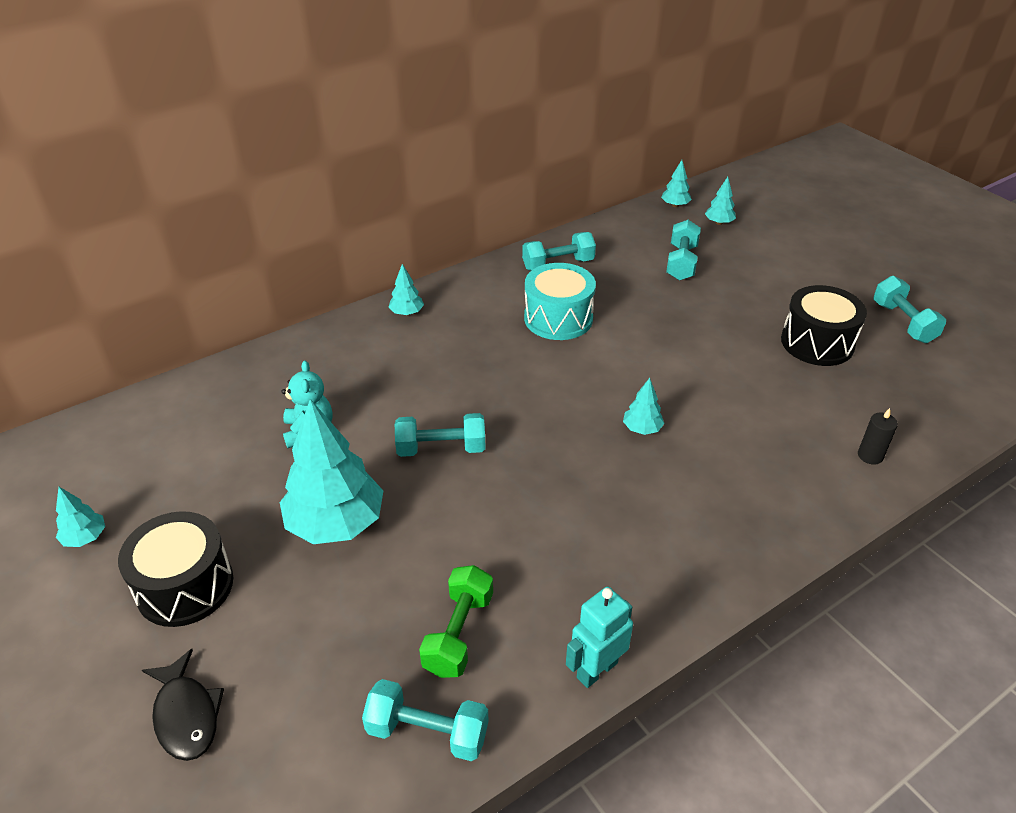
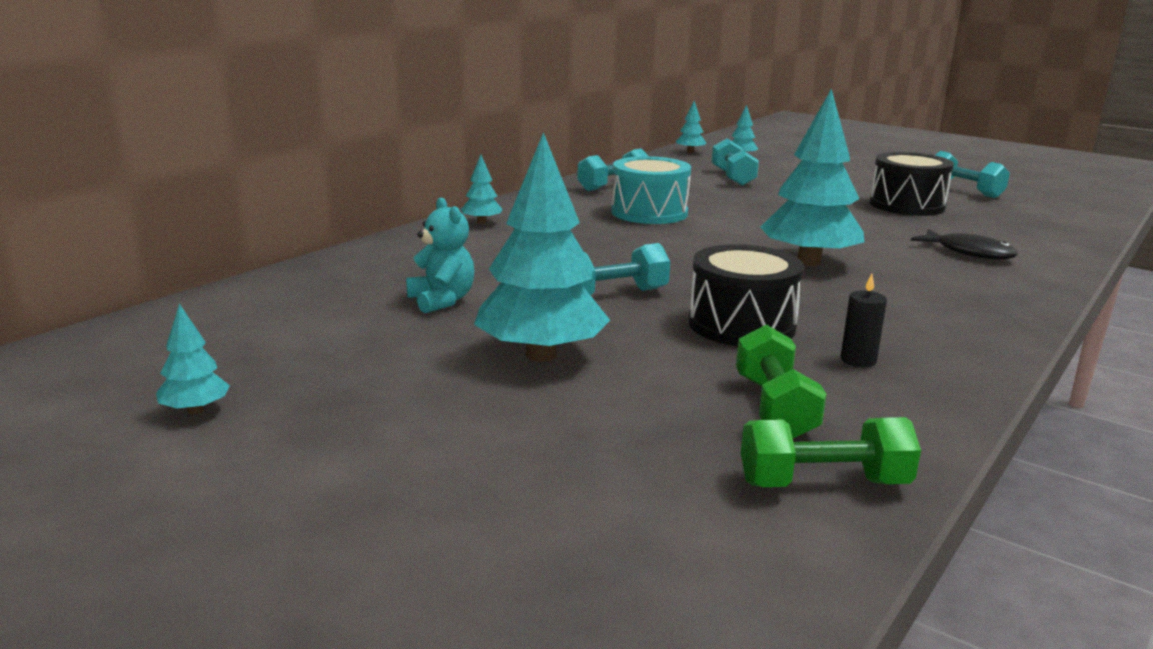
camera: 20 degrees left, 20 degrees down
black drum [118,511,233,627] -> black drum moved to [689,244,804,346]
black fish [142,649,224,761] -> black fish moved to [911,229,1018,260]
turquoise dumbbell [362,679,489,761] -> green dumbbell [741,417,921,487]
turquoise robot [566,587,633,688] -> none
turquoise tree [623,378,664,435] -> turquoise tree [760,88,864,266], size x2.23
black candle [858,408,898,465] -> black candle moved to [841,274,887,367]

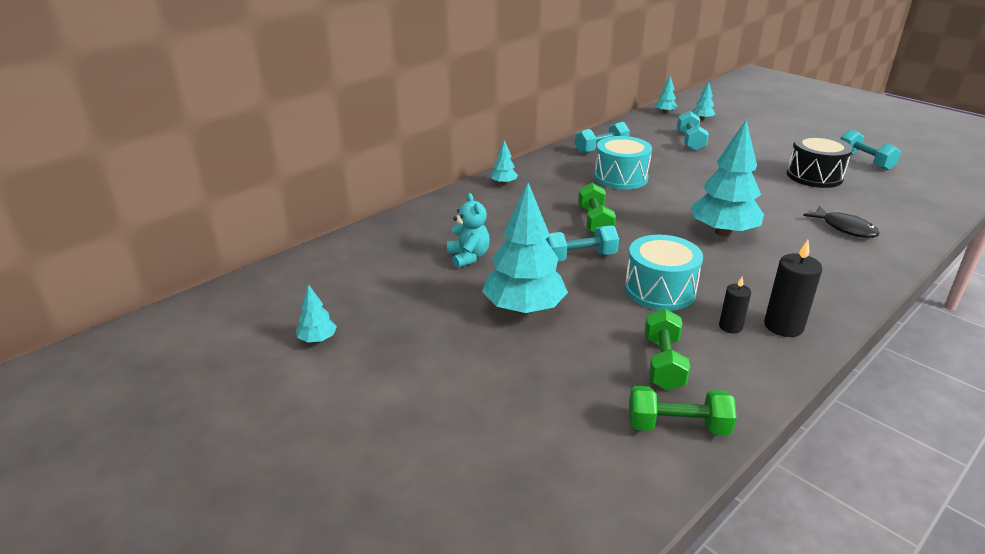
camera: 10 degrees right, 10 degrees up
black drum [689,244,804,346] -> turquoise drum [625,235,703,311]
none -> green dumbbell [578,183,616,234]
none -> black candle [764,240,822,337]

